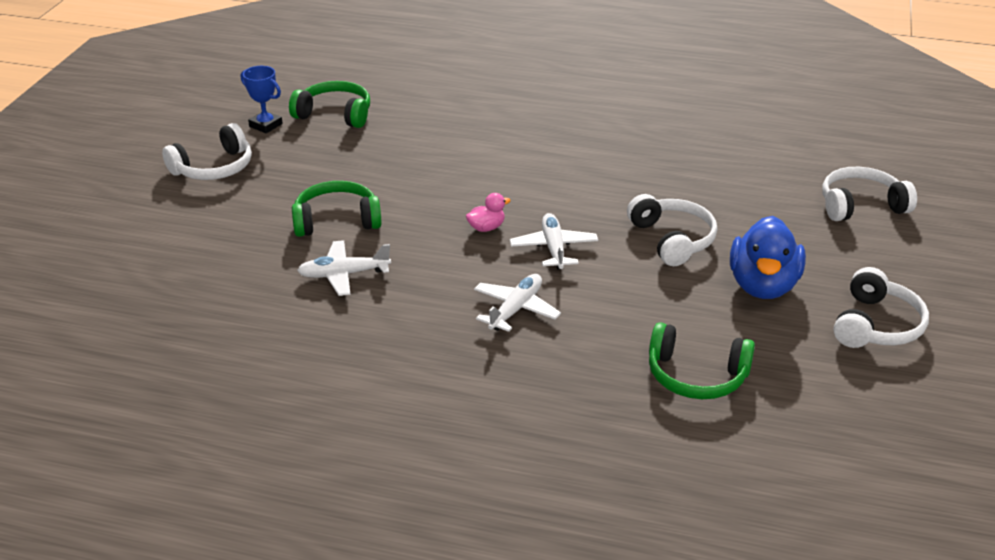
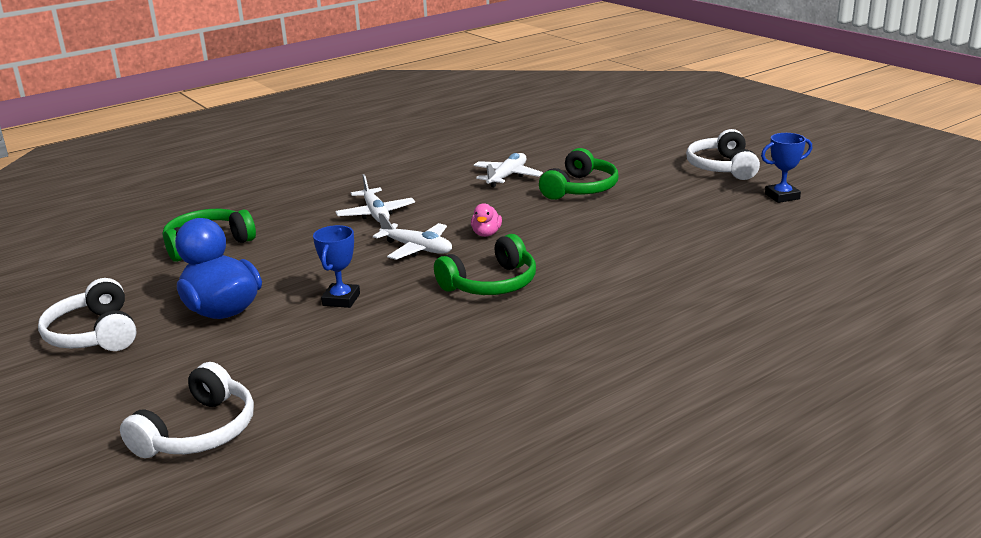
camera: 130 degrees right, 10 degrees down
green headphones [289,81,370,128] -> green headphones moved to [434,234,536,295]
white headphones [627,194,717,266] -> blue trophy [313,225,360,308]

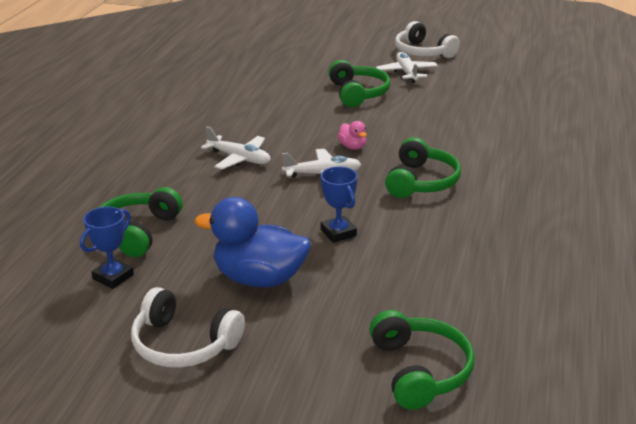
camera: 40 degrees left, 5 degrees up
white headphones [120,362,254,458] -> green headphones [370,310,475,410]
white plane [474,153,543,187] -> white plane moved to [376,52,438,83]
blue trophy [761,133,812,203] -> blue trophy moved to [80,207,134,289]

